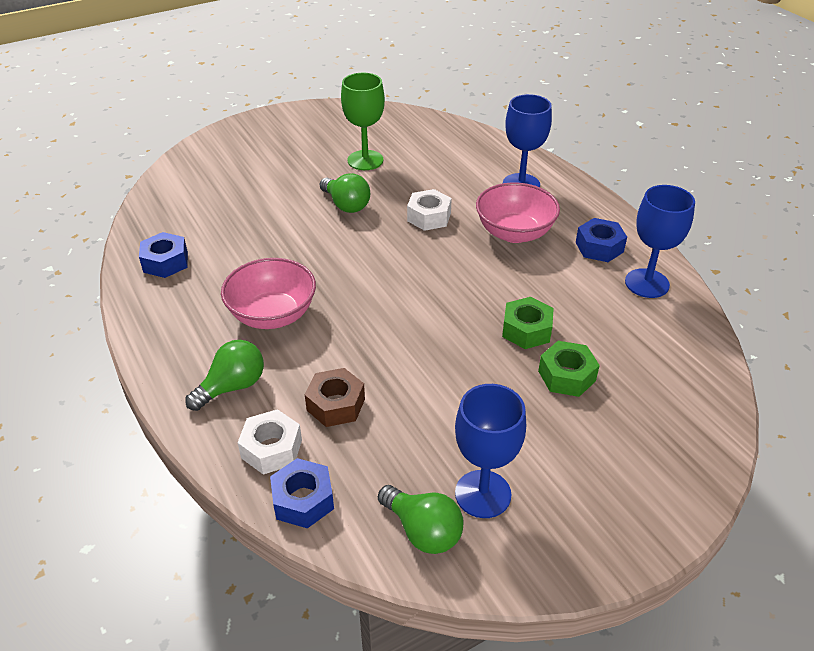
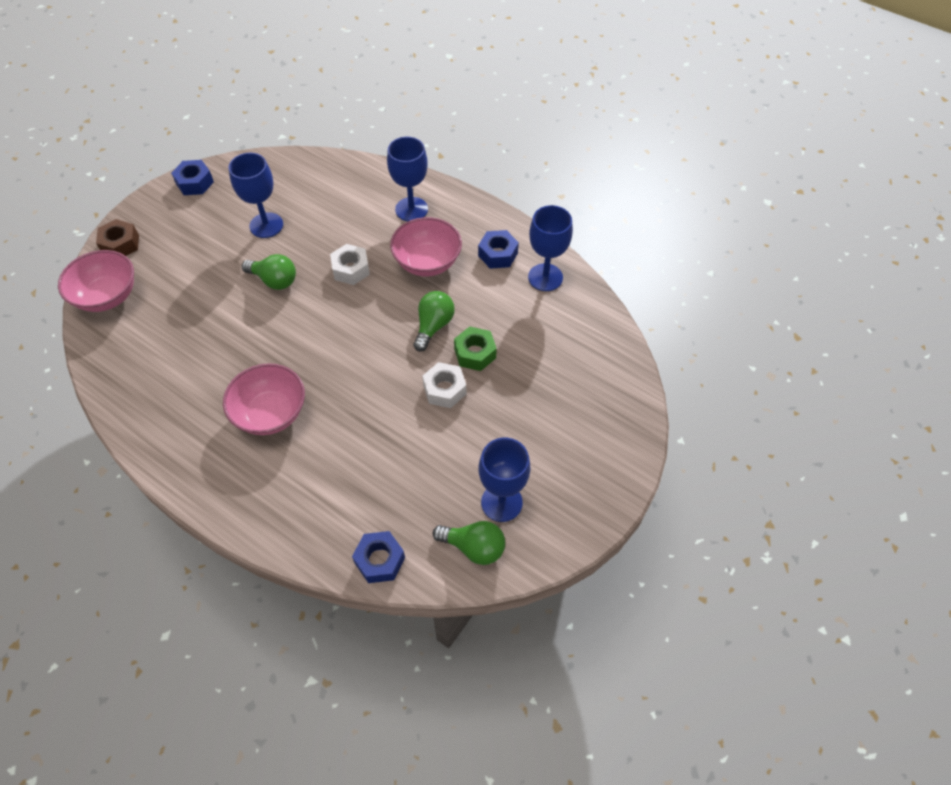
camera: 25 degrees left, 15 degrees up
blue nut [139,232,188,278] -> blue nut moved to [171,160,214,195]
green light bulb [185,340,264,411] -> green light bulb moved to [413,291,455,352]
white nut [238,409,302,475] -> white nut moved to [422,362,466,408]
brown nut [305,368,365,427] -> brown nut moved to [96,219,139,256]
green goblet [341,73,385,170] -> blue goblet [228,153,283,238]
green nut [538,341,600,397] -> none
none -> pink bowl [58,250,134,312]

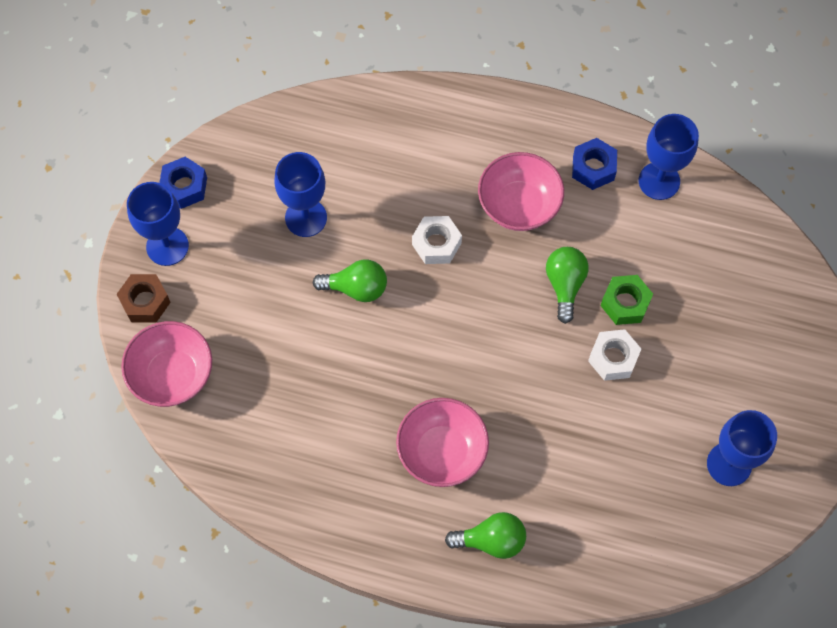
camera: 20 degrees left, 10 degrees up
blue nut [352,531,405,583] -> none
blue goblet [387,137,428,221] -> blue goblet moved to [127,182,189,266]
green light bulb [433,521,505,565] -> green light bulb moved to [445,512,526,559]

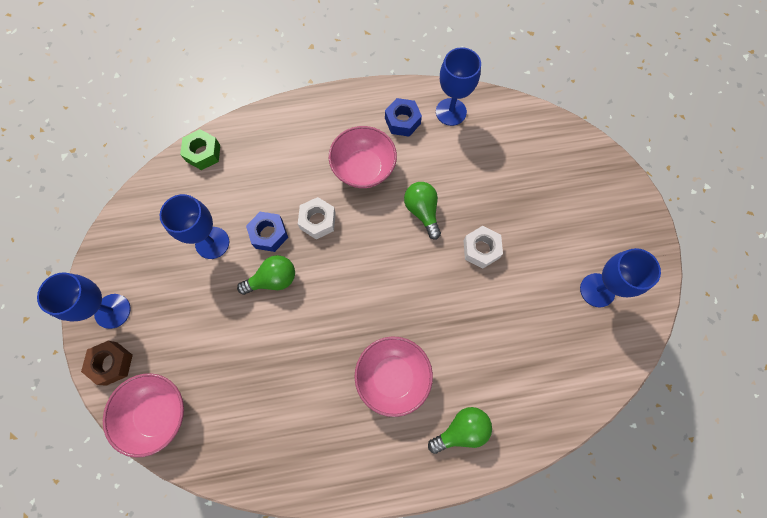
camera: 25 degrees left, 5 degrees up
blue nut [160,157,207,209] -> blue nut moved to [246,212,288,252]
green nut [601,275,653,325] -> green nut moved to [180,129,220,170]

